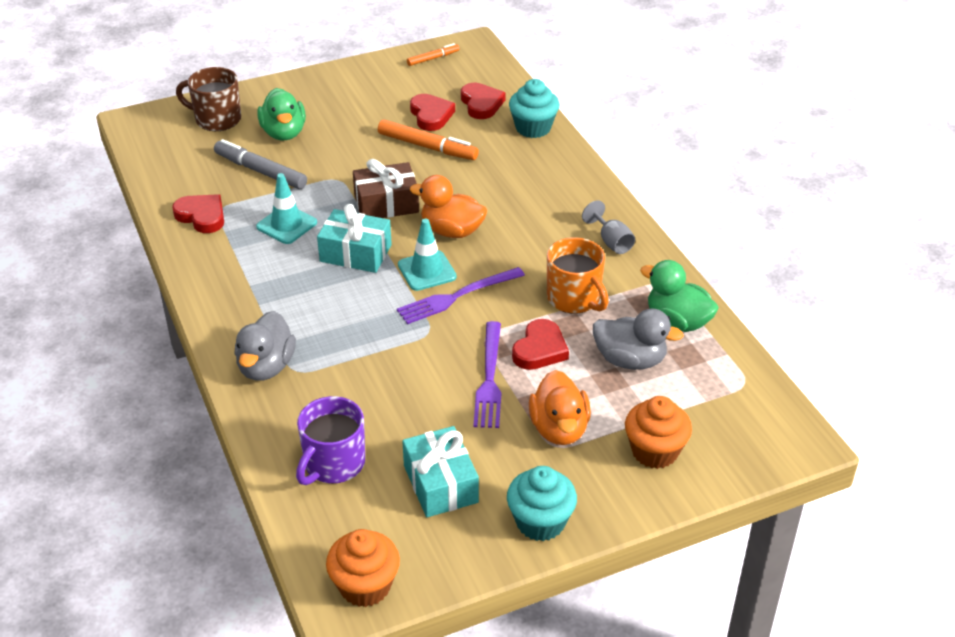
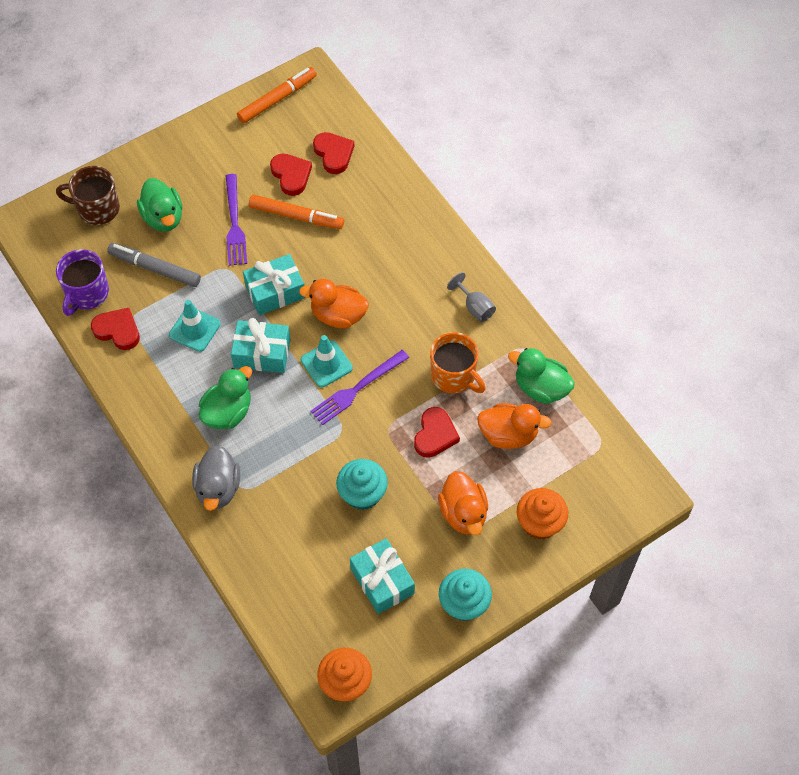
camera: 10 degrees left, 20 degrees up
purple mug [296,396,365,485] -> purple mug moved to [56,249,109,316]
brown gift [353,159,419,218] -> turquoise gift [243,254,306,315]
orange marker [407,43,459,66] -> orange marker [237,67,317,124], size x1.75
purple fork [473,321,501,428] -> purple fork moved to [226,174,247,266]
turquoise cupcake [509,79,559,138] -> turquoise cupcake moved to [336,459,388,510]
grey duck [593,308,684,370] -> orange duck [477,403,552,449]
none -> green duck [199,366,252,429]

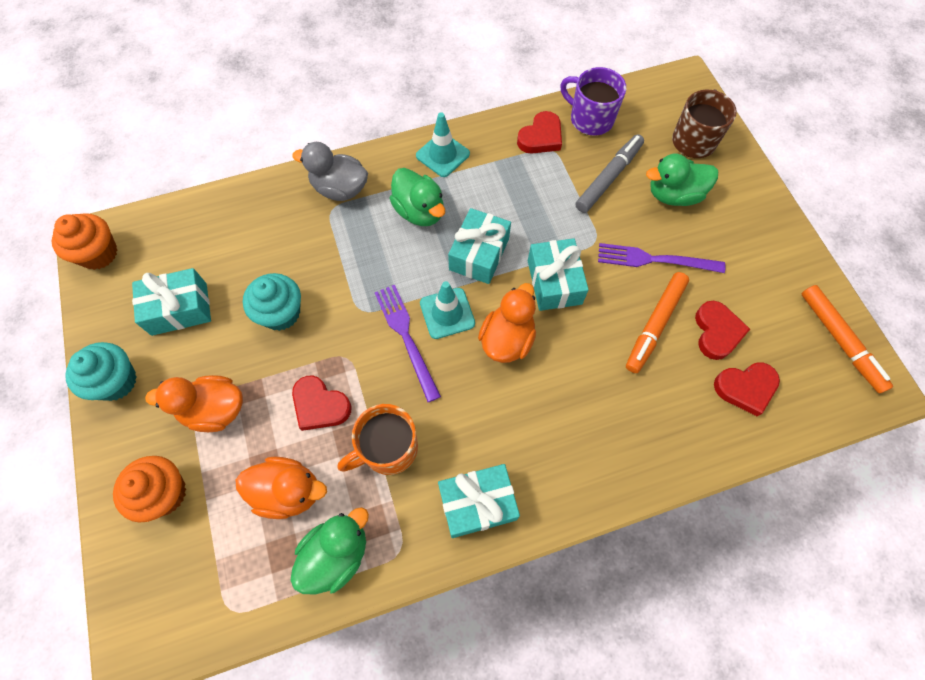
camera: 105 degrees right, 5 degrees up
turquoise traffic cone [169,300,221,352] -> turquoise traffic cone moved to [416,112,470,177]
red heart [270,154,312,196] -> red heart turned 75 degrees counterclockwise [695,301,750,360]
grey goblet [447,272,496,322] -> turquoise gift [438,464,520,538]
orange duck [477,403,552,449] -> orange duck turned 105 degrees counterclockwise [235,457,327,519]

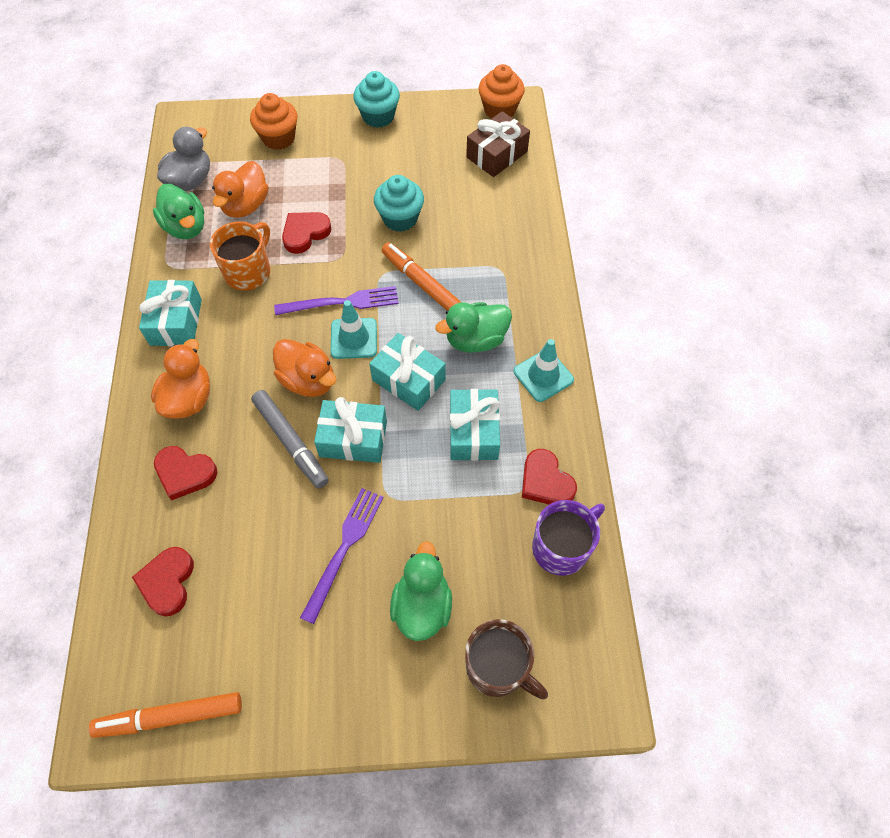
camera: 105 degrees right, 5 degrees down
turquoise gift [132,268,211,336] -> turquoise gift moved to [450,389,500,461]
orange duck [145,375,243,432] -> orange duck moved to [151,339,210,419]
grey duck [292,142,368,201] -> grey duck moved to [157,127,210,191]
orange mug [337,404,418,475] -> orange mug turned 45 degrees clockwise [210,221,270,291]
grey marker [576,134,644,213] -> grey marker moved to [251,390,329,488]
orange marker [626,272,689,373] -> orange marker moved to [382,242,461,310]
red heart [695,301,750,360] -> red heart moved to [154,446,218,500]
none -> brown gift [466,111,530,177]

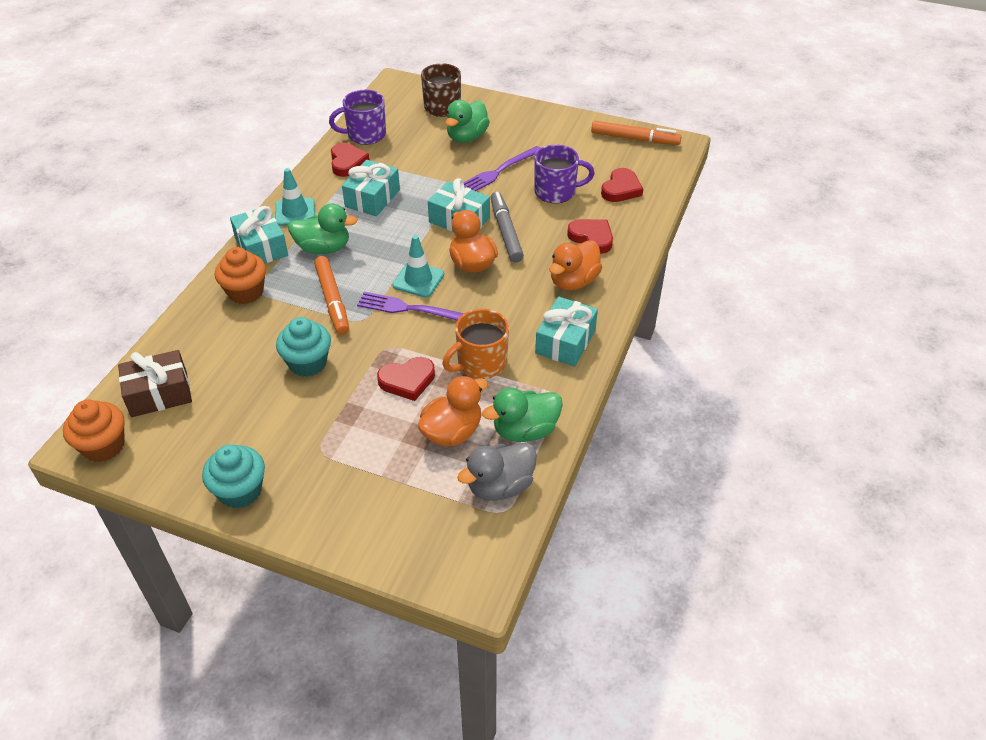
camera: 155 degrees left, 15 degrees down
green duck [153,184,204,239] -> green duck turned 105 degrees counterclockwise [482,388,563,442]
orange cupcake [250,93,298,150] -> orange cupcake moved to [215,247,266,304]
turquoise gift [369,333,446,411] -> turquoise gift moved to [230,206,288,263]
none -> purple mug [534,144,595,204]

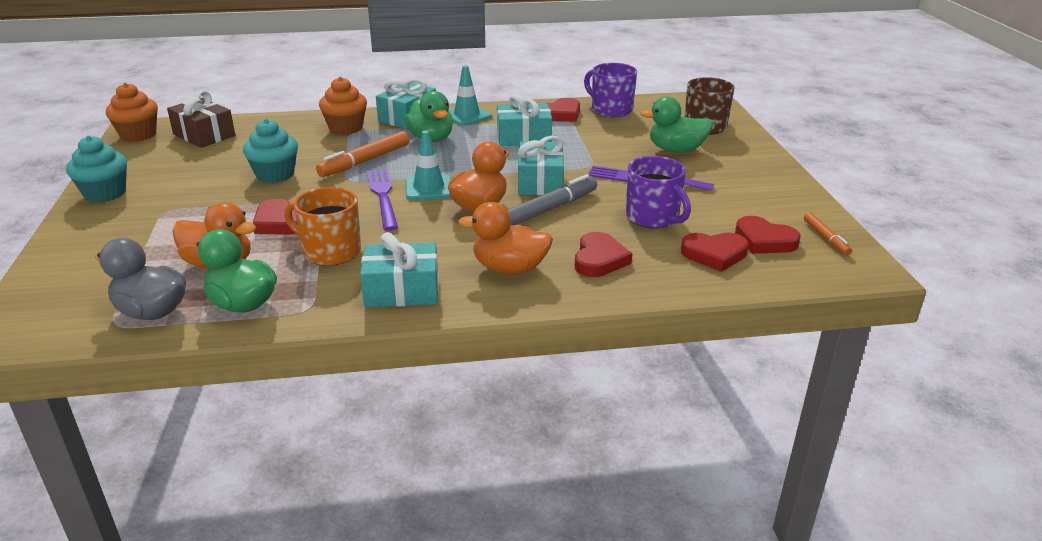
camera: 60 degrees right, 15 degrees down
orange marker [591,121,682,145] -> orange marker [804,213,852,255], size x0.57
none -> red heart [735,216,801,254]

